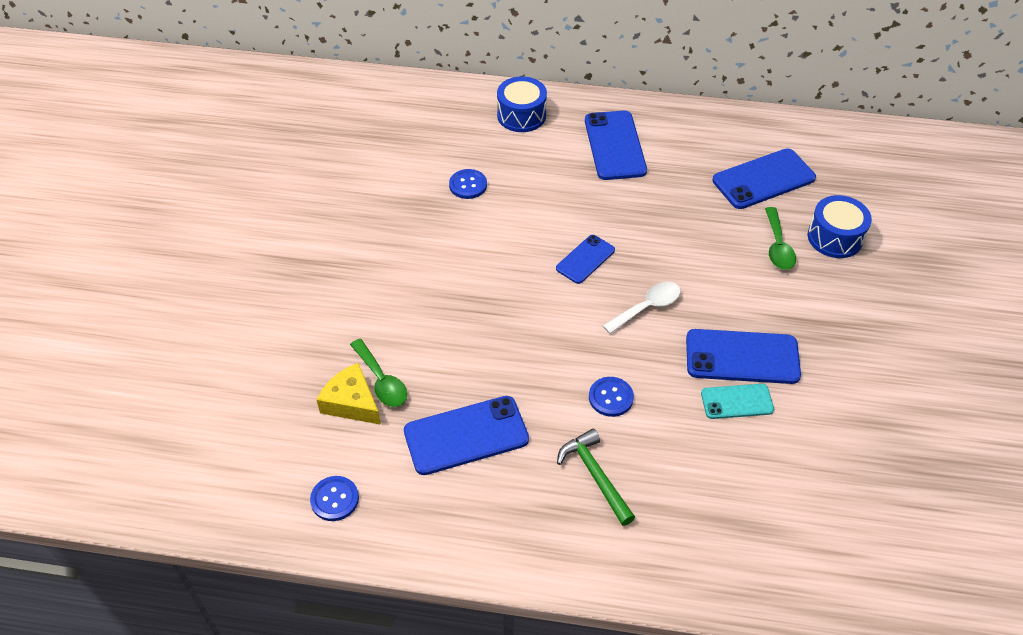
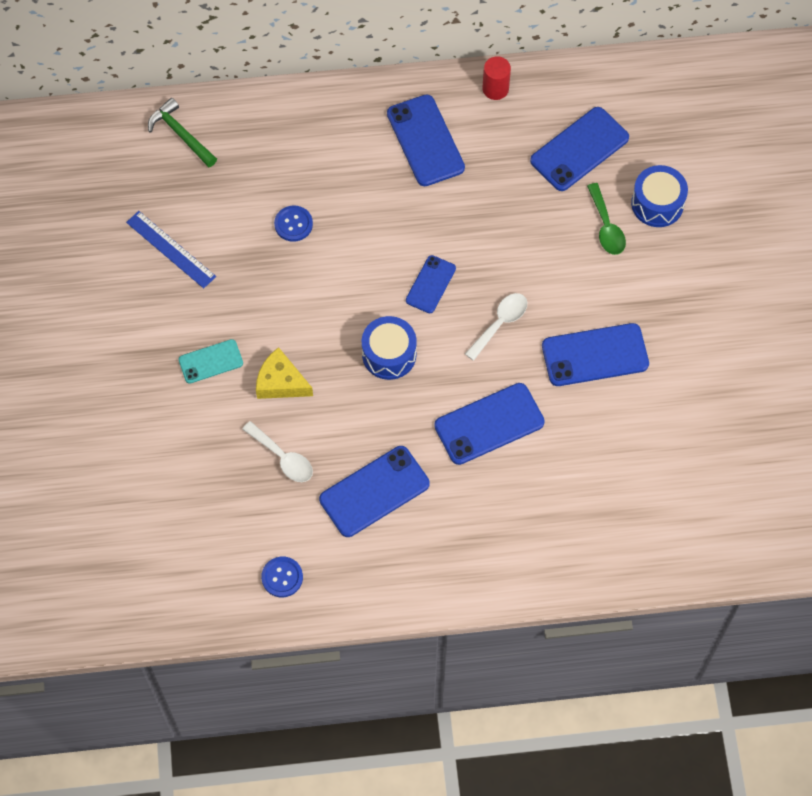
camera: 15 degrees left, 15 degrees up
yellow cheese [317,363,381,425] -> yellow cheese moved to [256,347,313,399]
green spoon [350,339,407,407] -> white spoon [242,421,313,482]
blue drum [497,76,547,132] -> blue drum moved to [362,316,417,380]
green hammer [557,428,635,526] -> green hammer moved to [148,98,217,167]
blue button [589,377,634,417] -> blue phone [434,383,545,465]
turquoise phone [701,384,774,419] -> turquoise phone moved to [178,339,243,384]
none -> blue ruler [126,211,216,288]
none -> red cylinder [482,56,511,100]

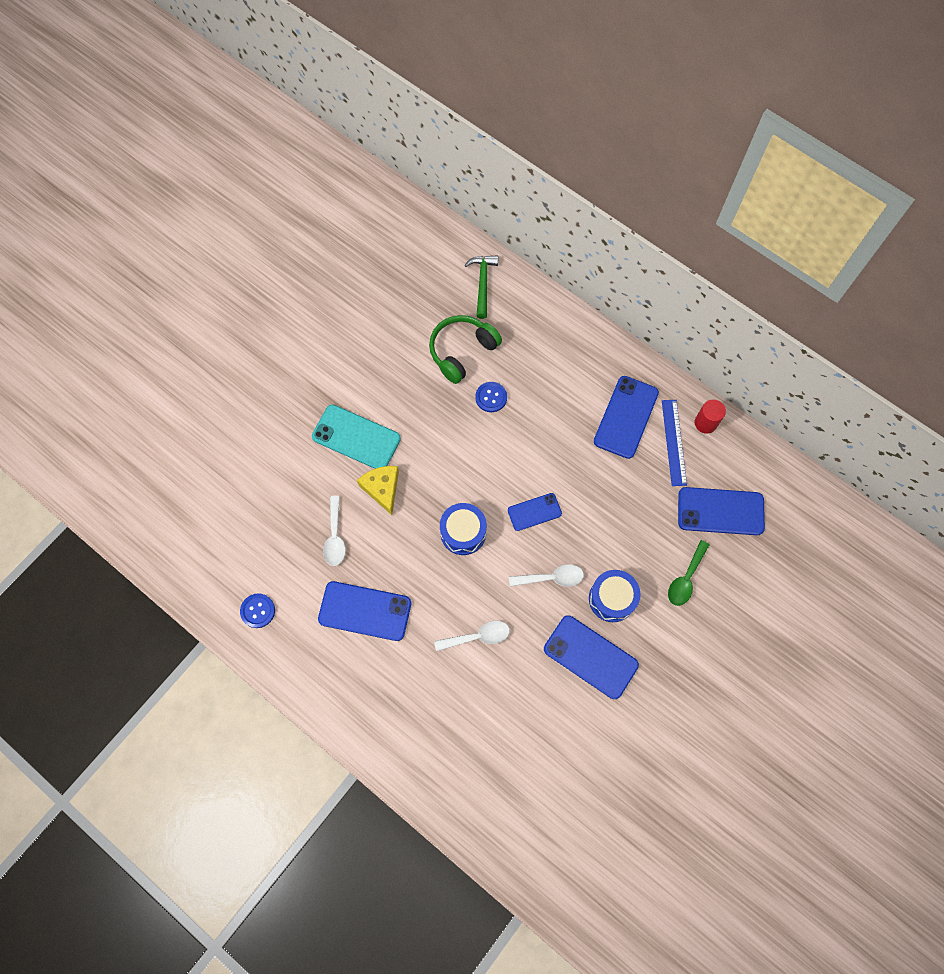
camera: 45 degrees right, 5 degrees up
blue ruler [126,211,216,288] -> blue ruler moved to [662,400,687,486]
turquoise phone [178,339,243,384] -> turquoise phone [312,405,401,469], size x1.68
blue phone [434,383,545,465] -> white spoon [434,621,510,651]
blue drum [631,165,688,227] -> blue drum moved to [589,570,641,622]
none -> green headphones [429,315,502,384]

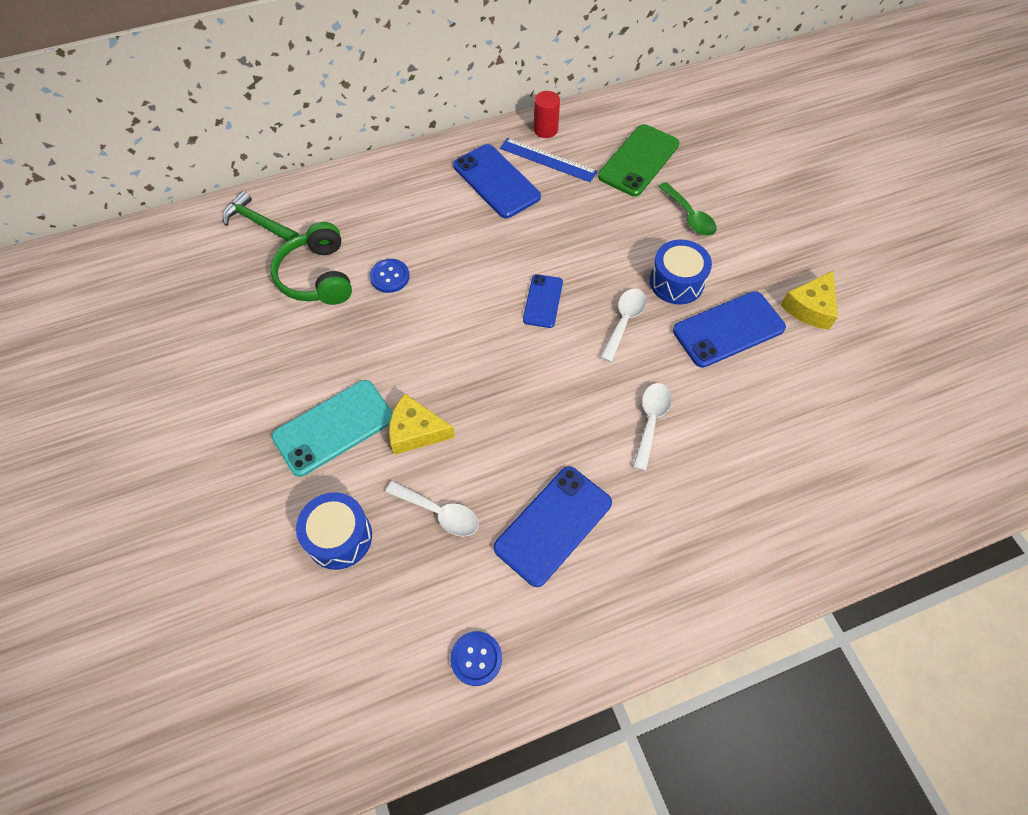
camera: 60 degrees left, 10 degrees down
blue drum [440,503,487,555] -> blue drum moved to [296,492,372,570]
blue phone [678,487,765,535] -> green phone [598,124,680,196]
none -> yellow cheese [781,271,838,330]

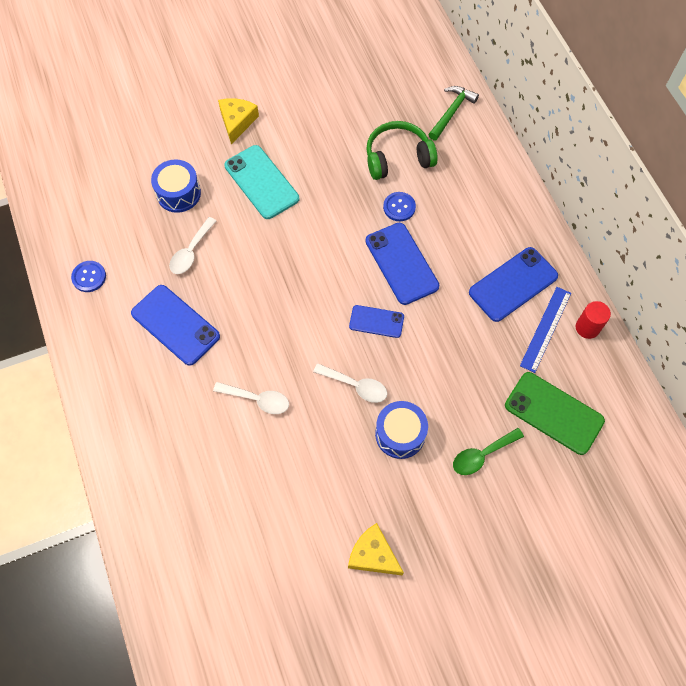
camera: 90 degrees right, 5 degrees up
yellow cheese [389,394,455,455] -> yellow cheese moved to [218,98,259,144]
blue phone [673,291,786,368] -> blue phone moved to [366,223,439,305]

